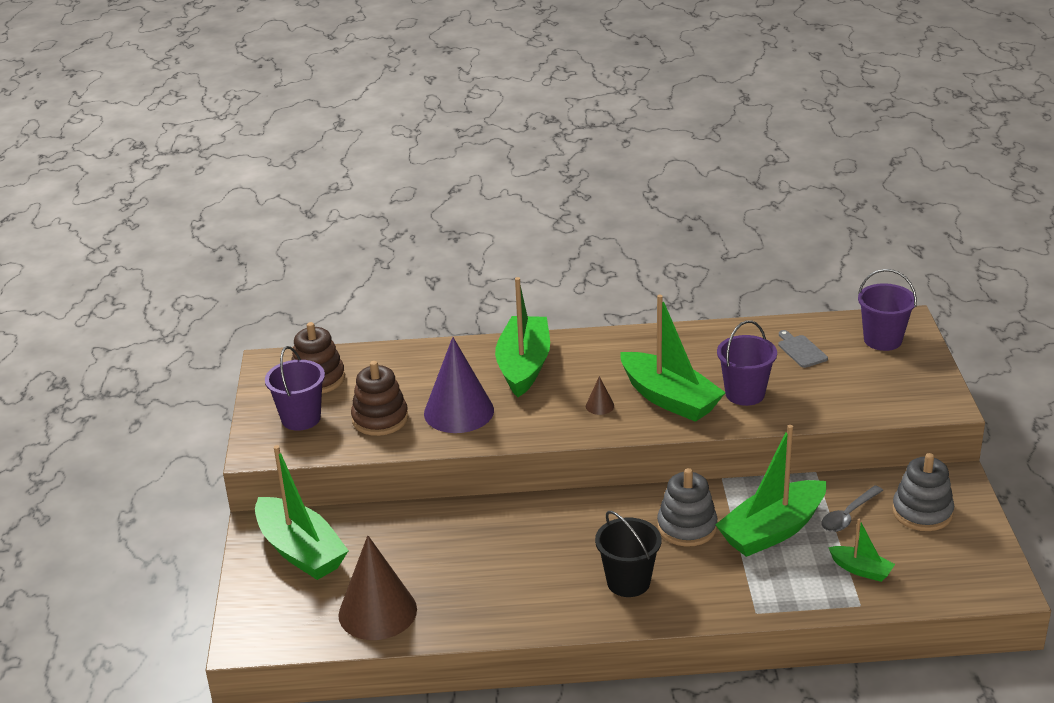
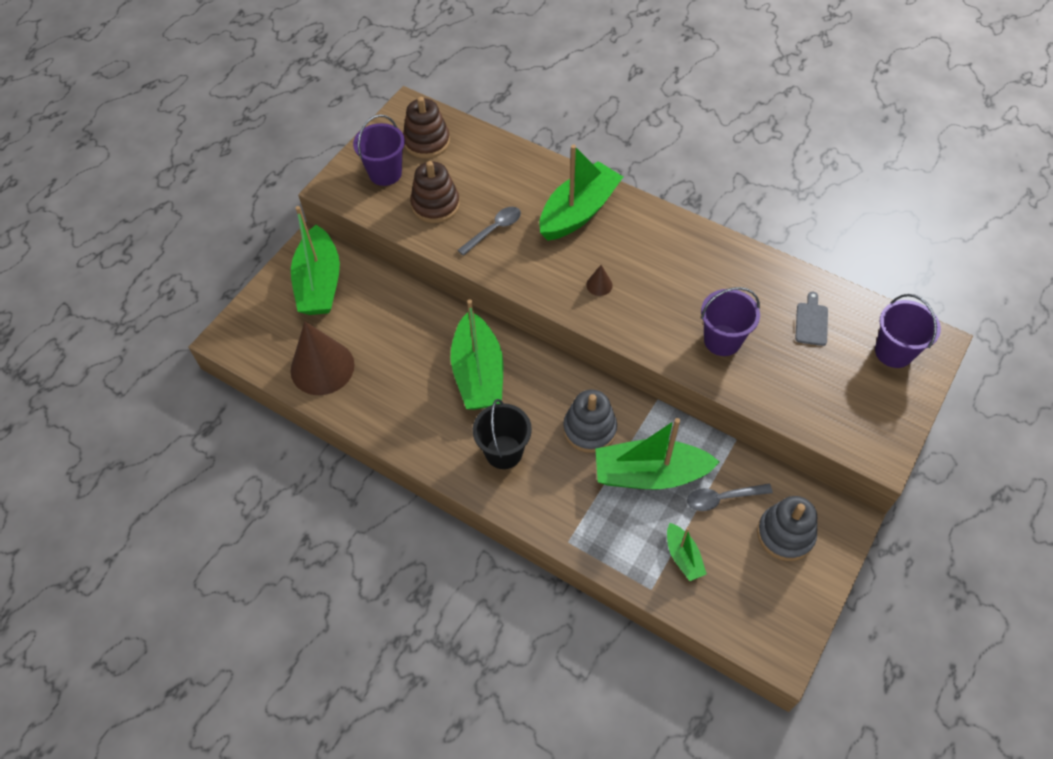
camera: 35 degrees right, 25 degrees up
purple cone [424,337,494,433] -> grey spoon [458,207,521,256]
green boat [620,295,726,422] -> green boat moved to [451,299,503,410]

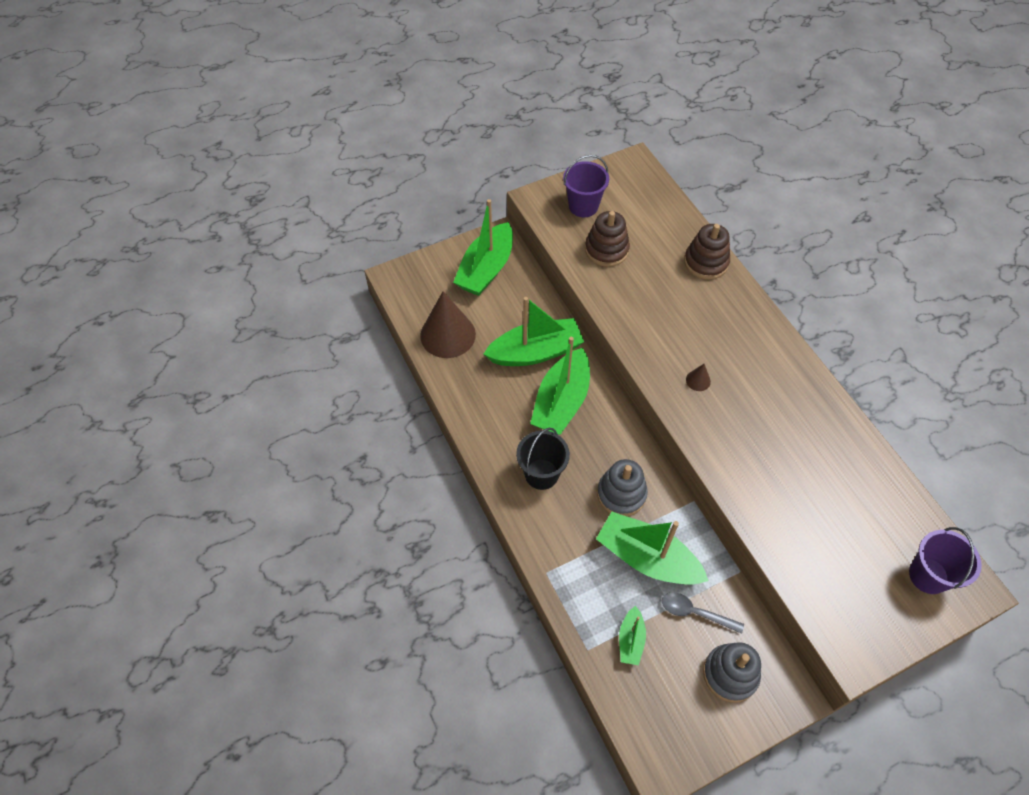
camera: 30 degrees right, 0 degrees up
brown stacking toy [403,97,450,158] -> brown stacking toy moved to [684,224,730,280]
grey spoon [458,207,521,256] -> none
green boat [539,145,623,241] -> green boat moved to [484,297,584,366]
purple bucket [701,287,760,356] -> none
grey cutting board [795,292,828,346] -> none

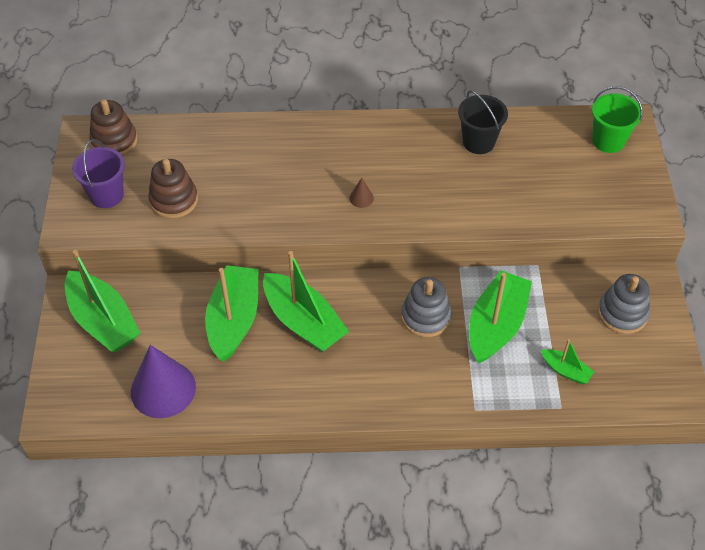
camera: 65 degrees left, 5 degrees down
brown cone [420,291,476,358] -> purple cone [131,345,196,418]
black bucket [516,428,570,490] -> black bucket moved to [458,90,508,154]
green boat [596,512,709,585] -> green boat turned 150 degrees clockwise [469,270,532,364]
grey spoon [662,592,744,634] -> none
brown stacking toy [684,224,730,280] -> brown stacking toy moved to [89,99,137,156]
purple bucket [909,527,982,594] -> green bucket [592,86,643,153]

